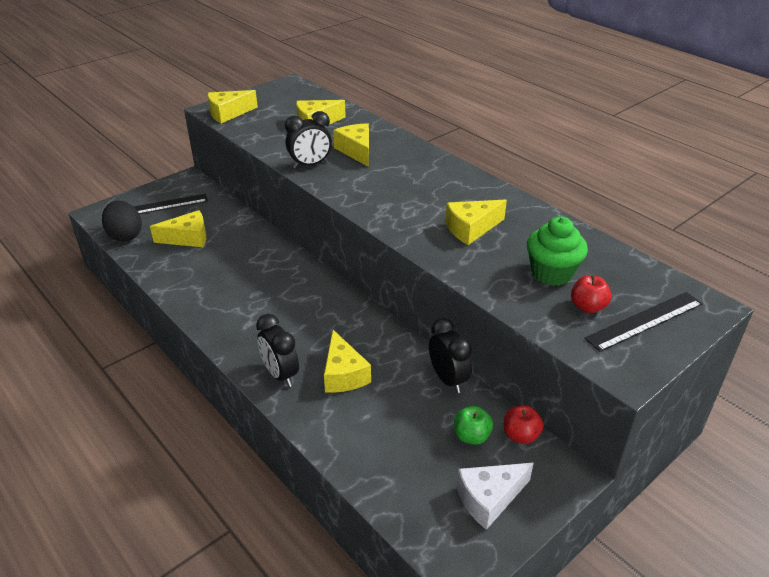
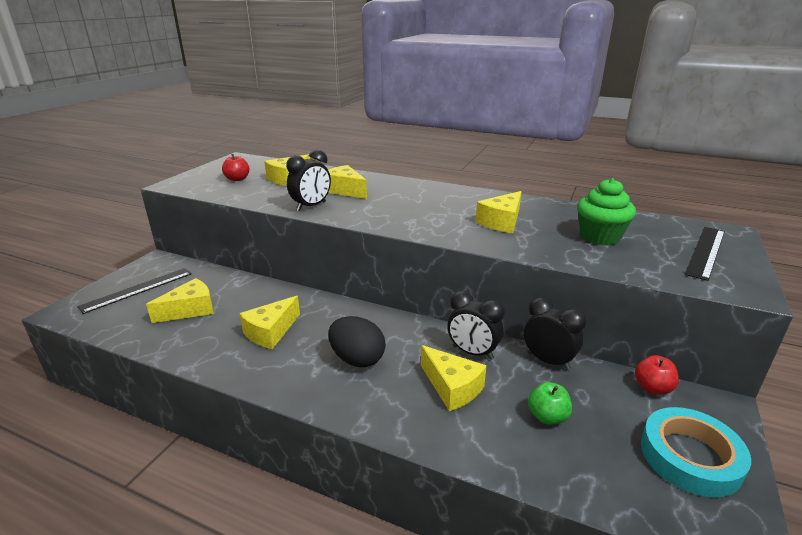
camera: 25 degrees left, 10 degrees down
black egg [102,201,142,242] -> black egg moved to [328,316,386,367]
yellow cheese [207,90,258,124] -> yellow cheese moved to [239,296,300,349]
black clock [256,314,299,387] -> black clock moved to [447,291,504,360]
green apple [454,406,493,445] -> green apple moved to [528,382,572,425]
white cheese [457,463,534,530] -> turquoise tape [641,407,751,497]
red apple [571,275,612,313] -> red apple moved to [222,154,250,181]

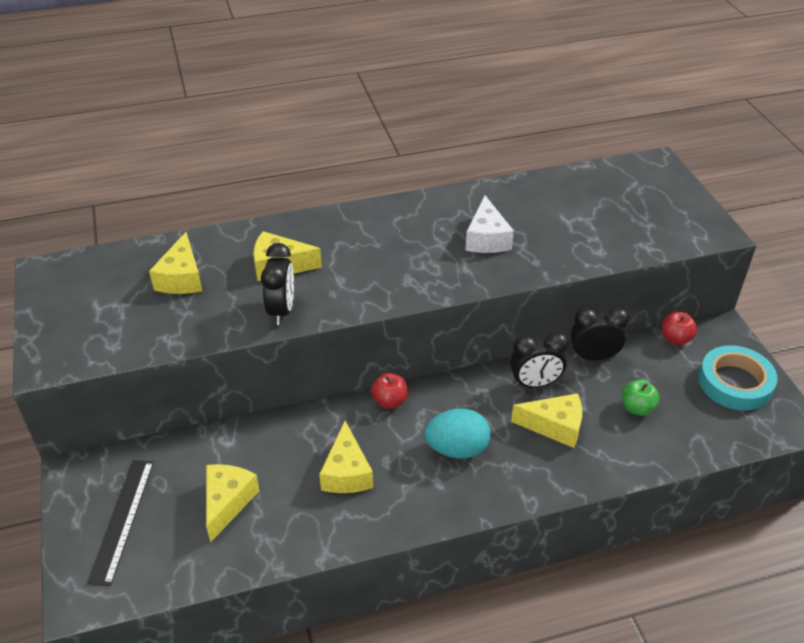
camera: 40 degrees left, 15 degrees up
red apple [222,154,250,181] -> red apple moved to [371,373,407,409]
black egg [328,316,386,367] -> turquoise egg [424,409,491,459]
yellow cheese [476,191,521,233] -> white cheese [465,195,514,253]
green cupcake [577,178,636,246] -> none
black ruler [684,227,725,281] -> none

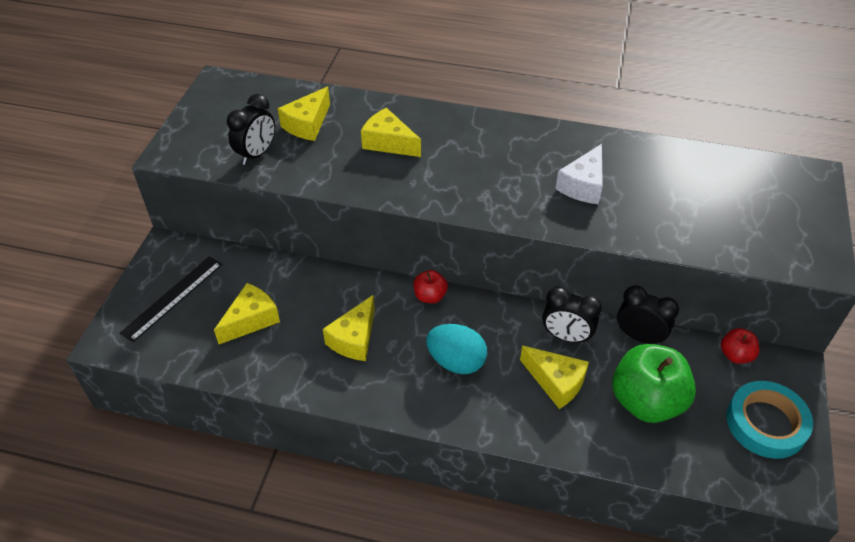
camera: 30 degrees right, 5 degrees up
black clock [261,243,294,325] -> black clock moved to [227,94,275,165]
green apple [622,380,660,416] -> green apple [612,344,696,423], size x2.06

